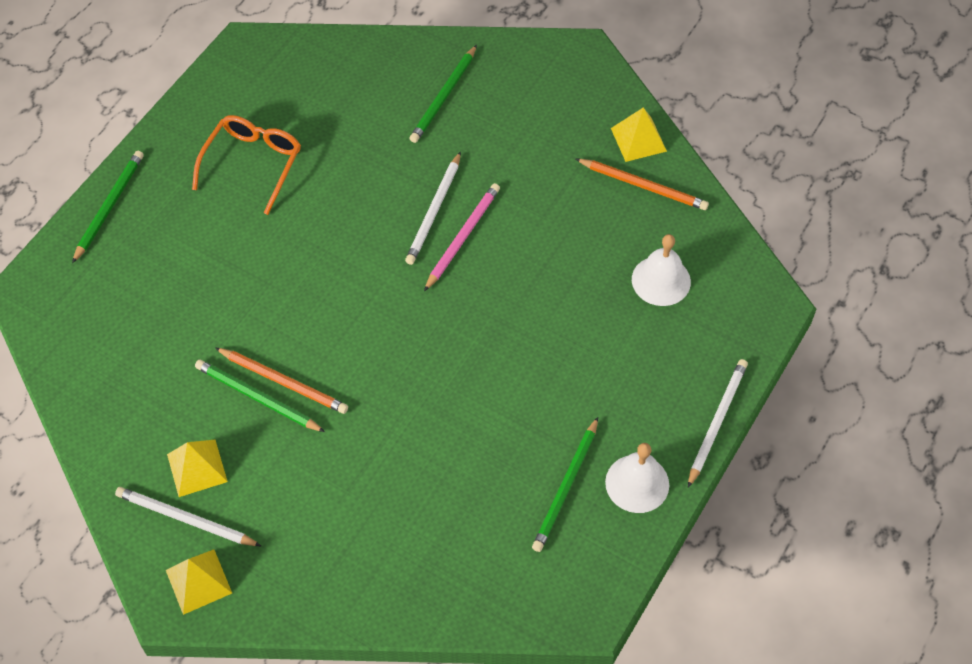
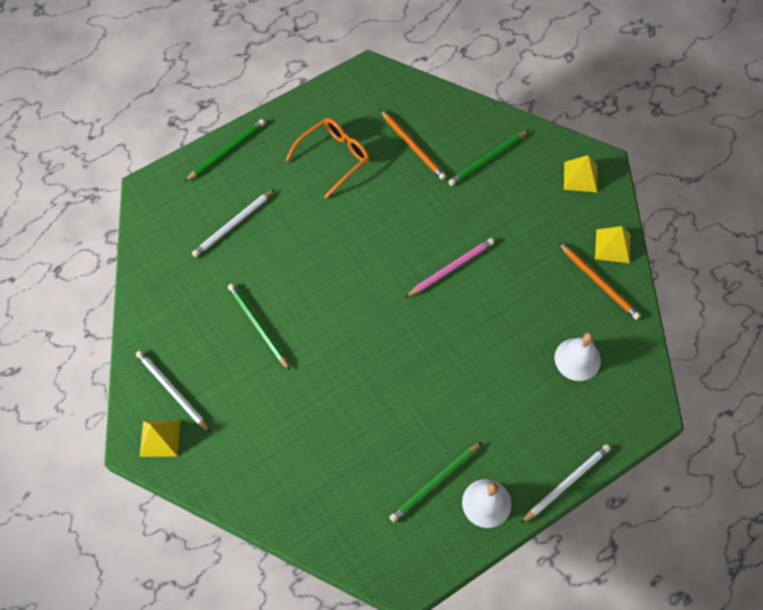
camera: 25 degrees right, 5 degrees up
yellow pyramid [167,440,228,497] -> yellow pyramid moved to [564,155,597,192]
orange pencil [216,348,348,414] -> orange pencil moved to [380,110,446,180]
white pencil [405,151,461,265] -> white pencil moved to [192,189,275,257]

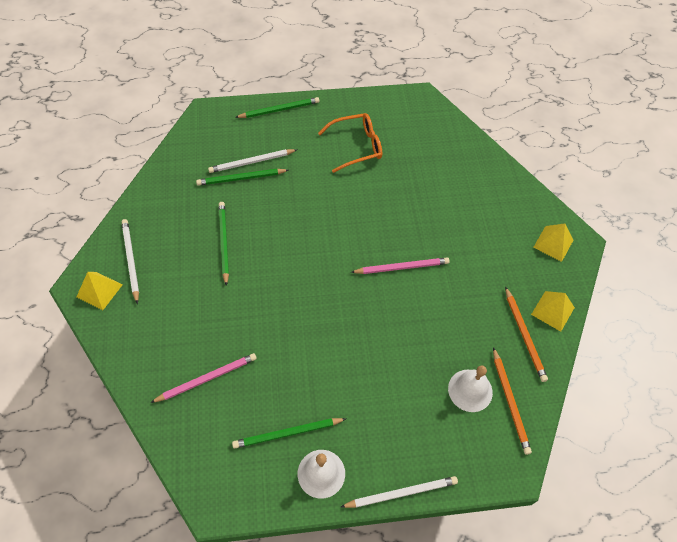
camera: 25 degrees right, 5 degrees down
orange pencil [380,110,446,180] -> orange pencil moved to [493,347,532,455]
green pencil [448,130,529,186] -> green pencil moved to [196,169,289,186]
none -> pink pencil [150,353,257,403]

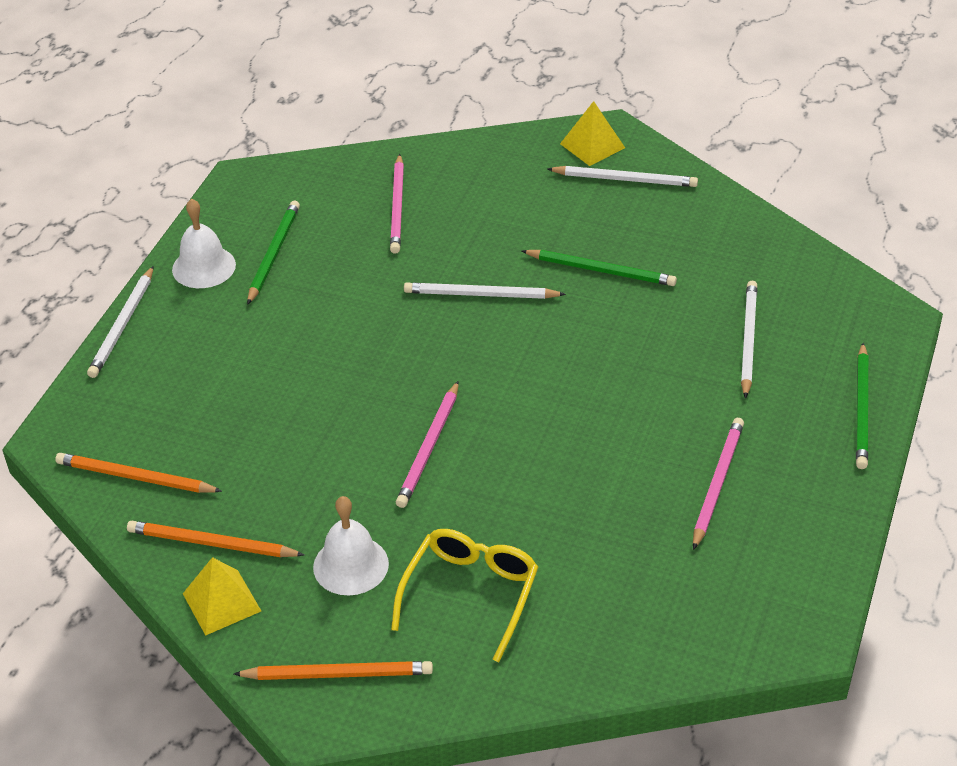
camera: 120 degrees right, 15 degrees down
green pencil [196,169,289,186] -> none
orange glasses [318,113,382,173] -> pink pencil [693,418,744,550]
white bell [448,366,493,412] -> white bell moved to [313,496,389,595]
yellow pyramid [533,223,573,262] -> orange pencil [234,661,433,680]
none -> yellow glasses [391,529,538,662]
none -> white pencil [404,282,566,299]

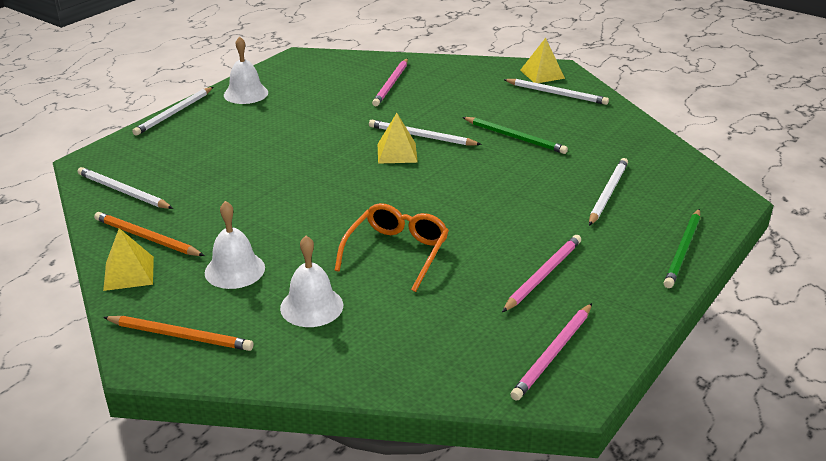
camera: 15 degrees right, 10 degrees down
orange pencil [55,453,222,493] -> white pencil [77,167,174,209]
green pencil [247,201,300,305] -> none
yellow glasses [391,529,538,662] -> white bell [280,236,343,327]
pink pencil [396,381,459,508] -> pink pencil moved to [510,303,592,401]
none -> orange glasses [335,203,449,292]
none -> yellow pyramid [378,113,418,164]

